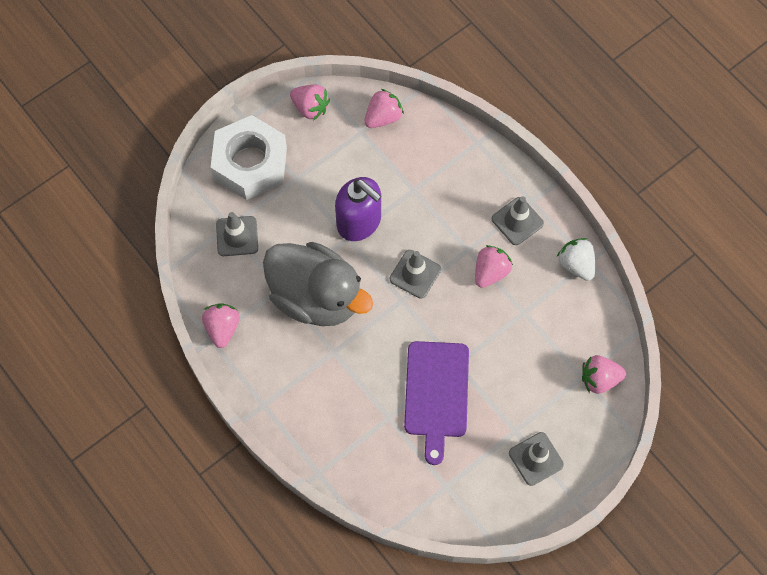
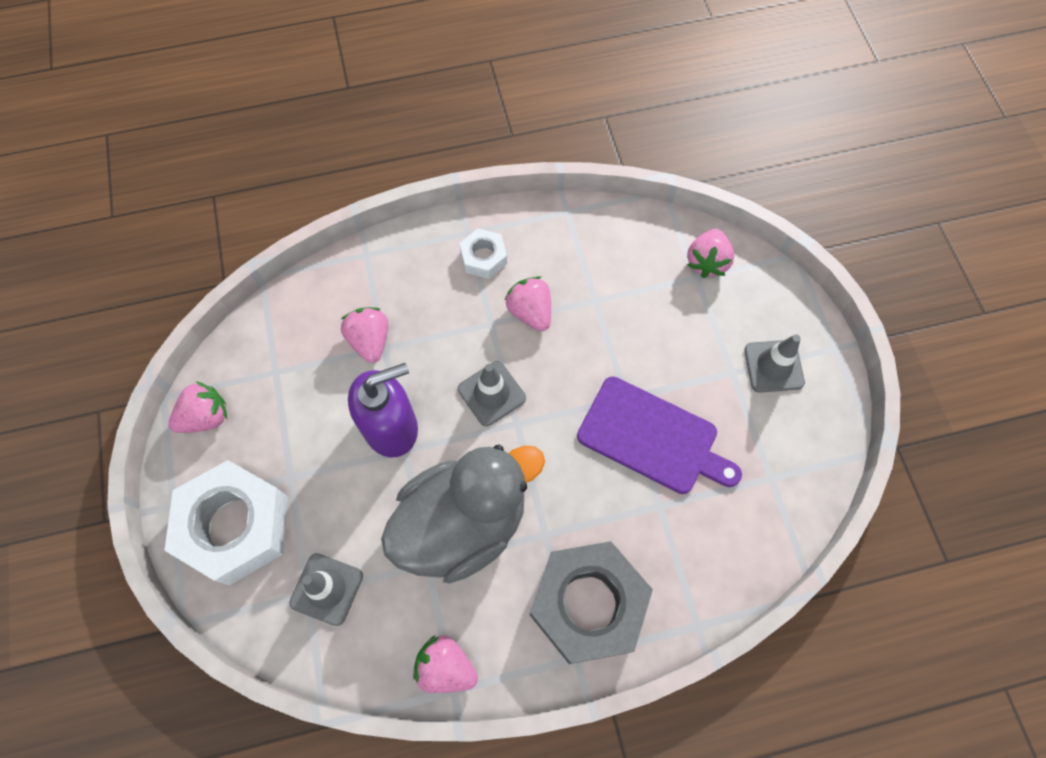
camera: 65 degrees left, 0 degrees up
pink strawberry [364,89,404,128] -> pink strawberry moved to [341,307,389,363]
grey traffic cone [492,196,544,245] -> white nut [459,228,507,279]
white strawberry [557,238,595,281] -> none
none -> grey nut [530,541,653,664]

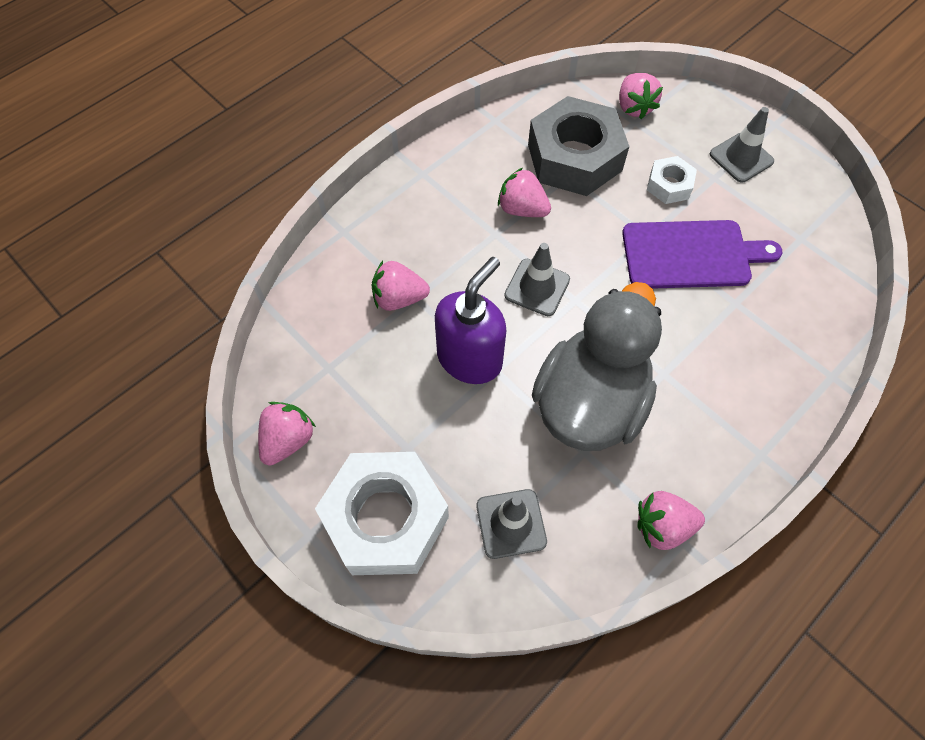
camera: 30 degrees left, 5 degrees down
pink strawberry [341,307,389,363] -> pink strawberry turned 45 degrees counterclockwise [372,261,430,311]
white nut [459,228,507,279] -> white nut moved to [647,156,697,204]
grey nut [530,541,653,664] -> grey nut moved to [528,96,629,196]

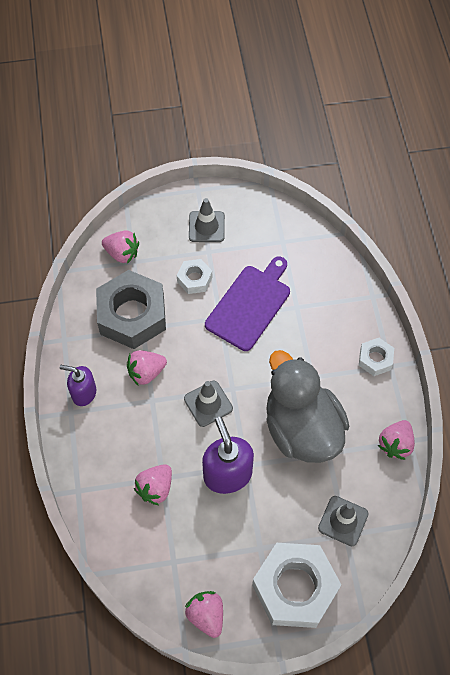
camera: 55 degrees left, 0 degrees up
none -> purple soap dispenser [60,365,96,406]
none -> white nut [359,338,394,376]

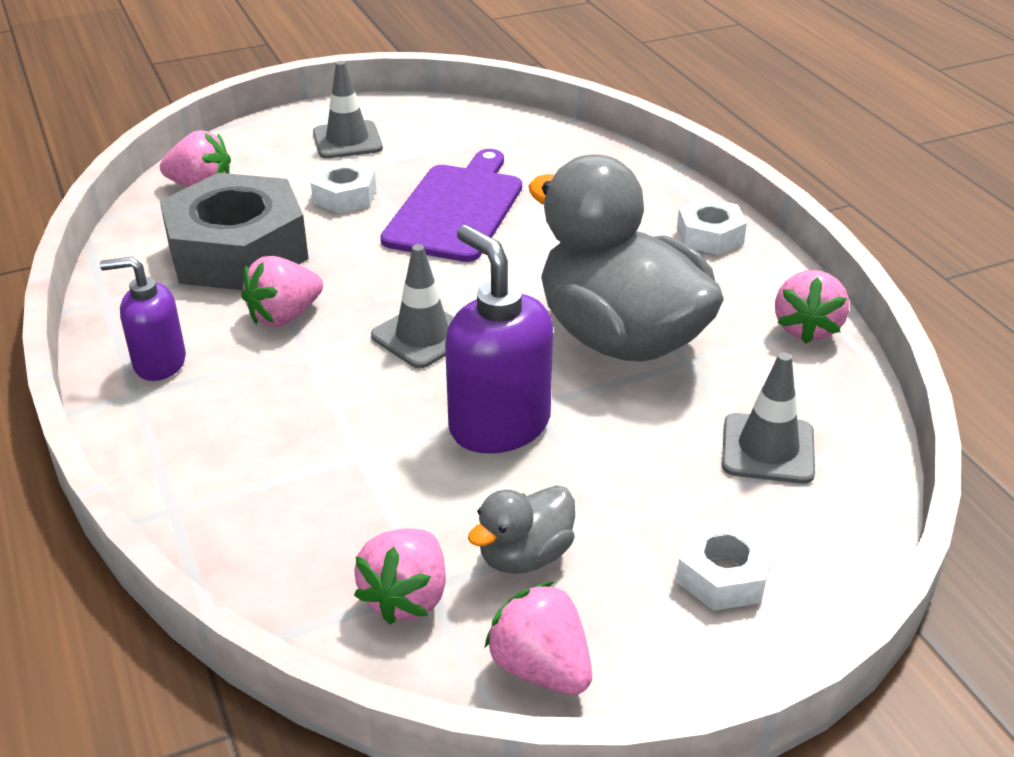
camera: 15 degrees left, 25 degrees down
pink strawberry [134,464,172,505] -> pink strawberry moved to [354,528,446,625]
white nut [252,543,341,628] -> white nut [676,518,774,611], size x0.48
none -> grey duck [468,485,575,574]

